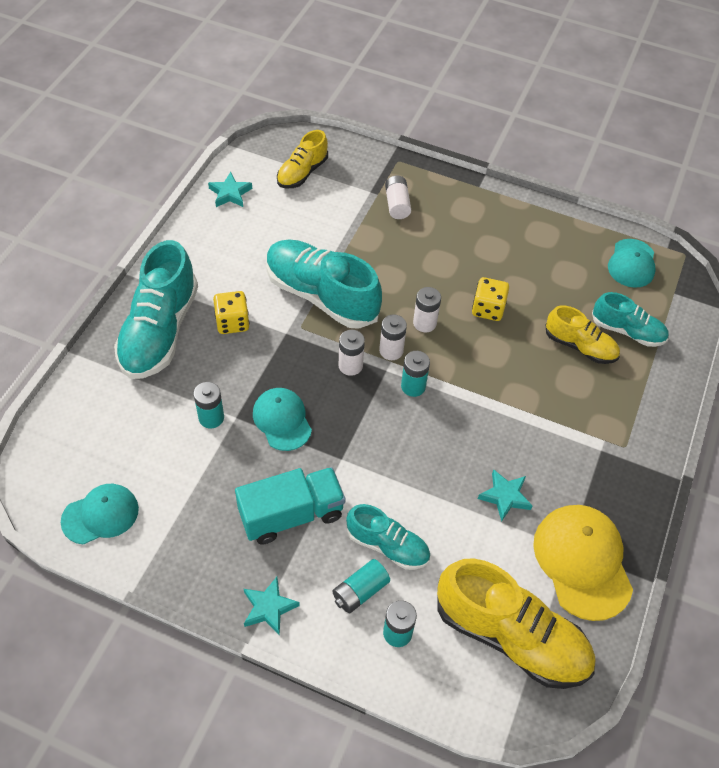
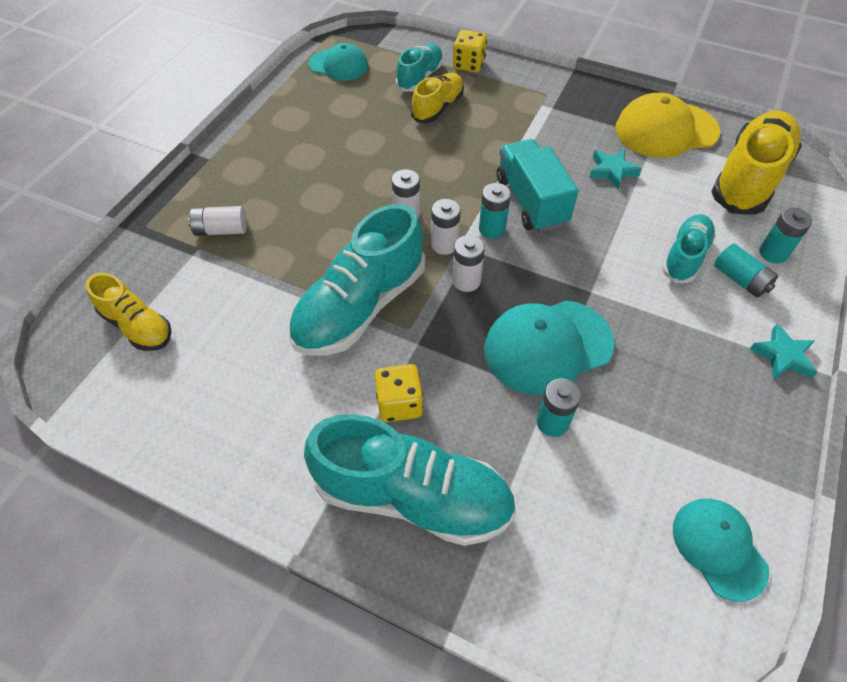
camera: 85 degrees left, 0 degrees up
turquoise star [208,172,252,207] -> none
turquoise truck [235,467,345,544] -> turquoise truck moved to [497,139,579,232]
turquoise cap [253,388,312,451] -> turquoise cap [484,300,614,395], size x1.55
yellow dice [472,277,509,321] -> yellow dice moved to [453,30,487,73]

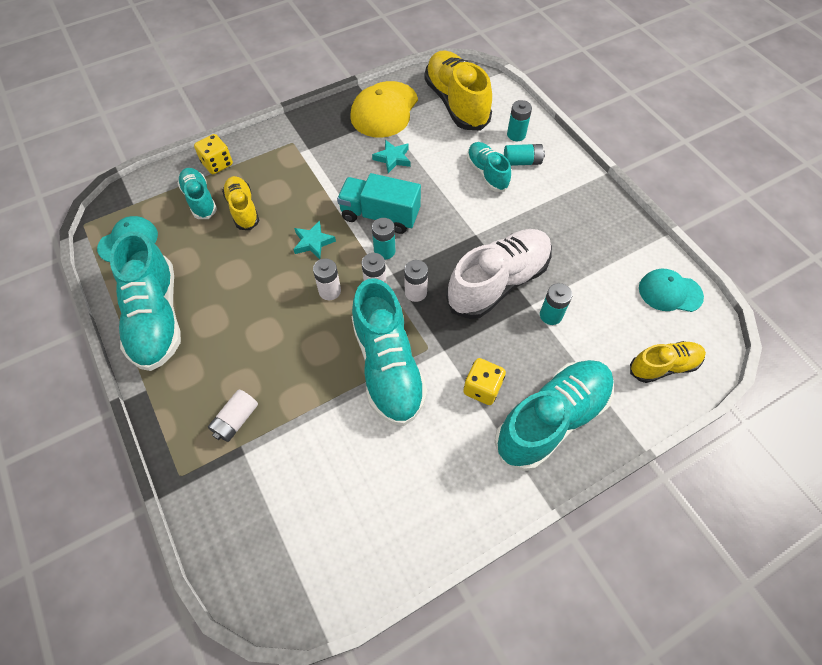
camera: 55 degrees left, 5 degrees up
yellow shoe [86,273,172,351] -> yellow shoe moved to [630,341,706,383]
turquoise cap [484,300,614,395] -> white shoe [446,229,552,319]
turquoise star [750,324,817,380] -> turquoise star moved to [293,221,336,259]
none -> turquoise shoe [110,231,181,371]

